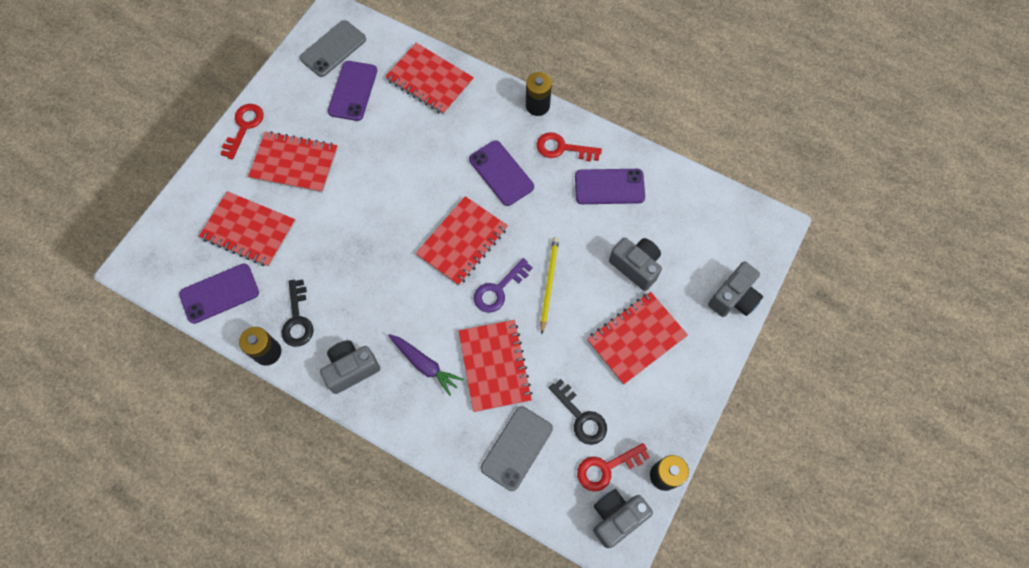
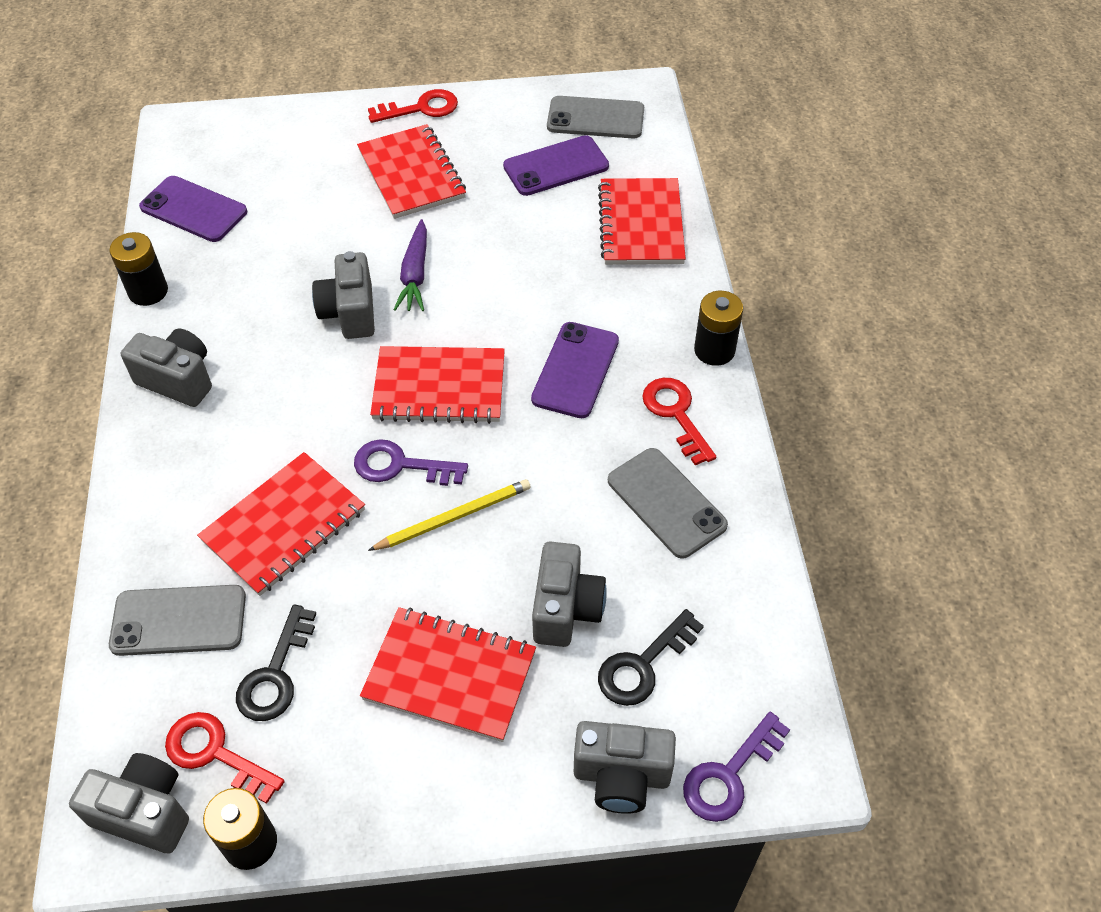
camera: 55 degrees right, 15 degrees down
red notebook [199,191,296,267] -> none
black key [282,279,314,347] -> black key moved to [598,609,704,706]
purple carrot [388,334,463,396] -> purple carrot moved to [394,219,427,311]
purple phone [575,169,645,204] -> grey phone [608,448,728,559]
none -> grey camera [312,251,375,339]
none -> purple key [683,712,790,822]

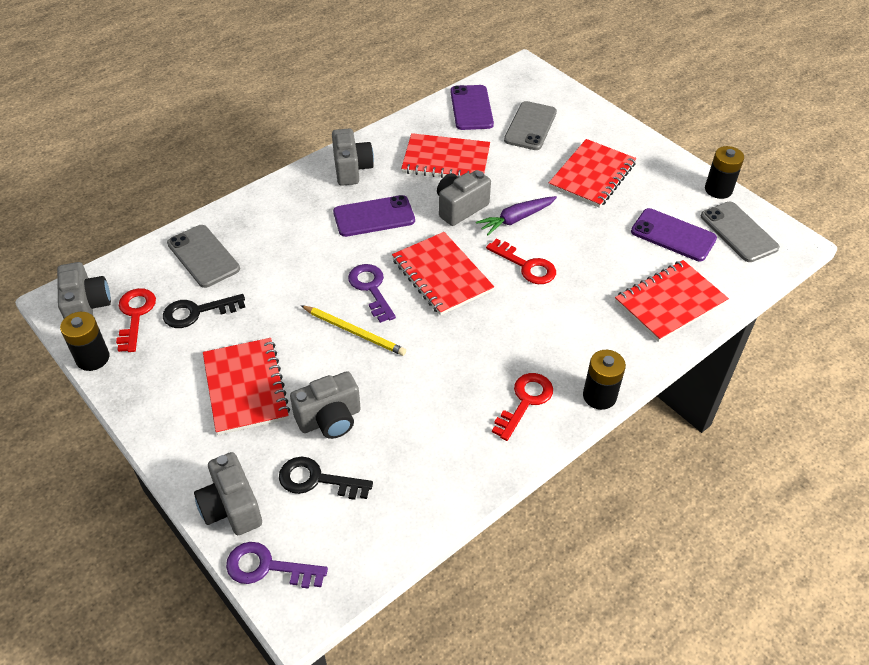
camera: 55 degrees right, 5 degrees down
black battery [109,232,168,306] -> black battery moved to [705,146,744,199]
red notebook [197,452,365,596] -> red notebook moved to [401,133,490,178]
red key [368,89,458,123] -> red key moved to [486,239,556,284]
purple phone [531,322,619,418] -> purple phone moved to [333,195,415,237]
grey phone [608,448,728,559] -> grey phone moved to [504,101,557,150]

